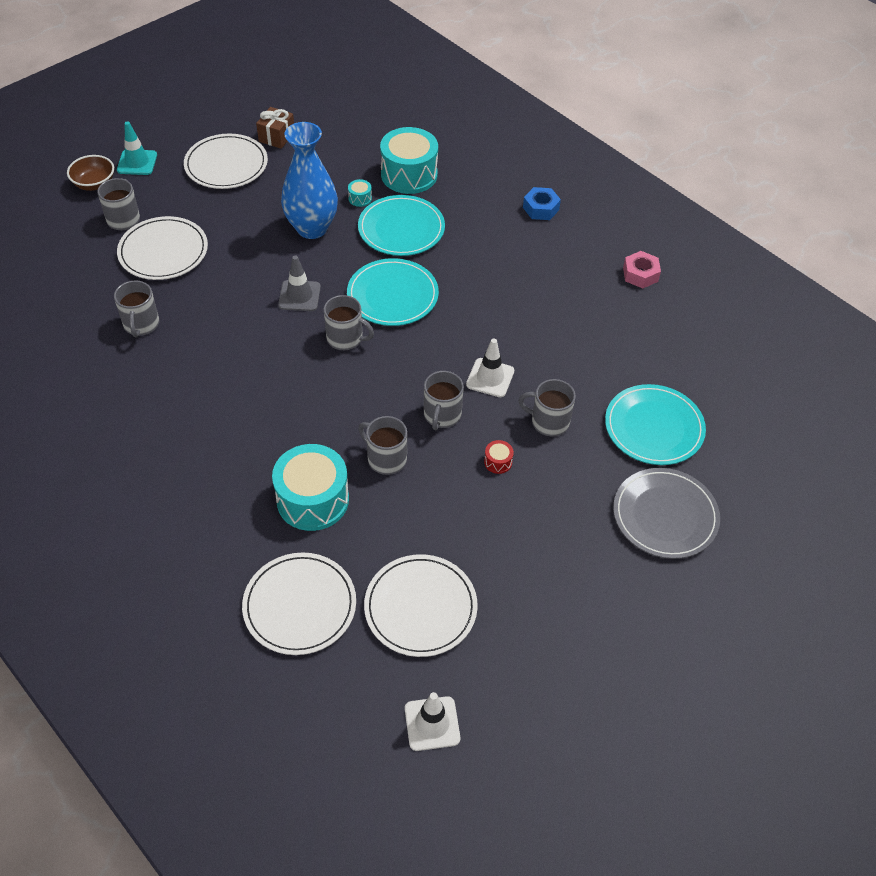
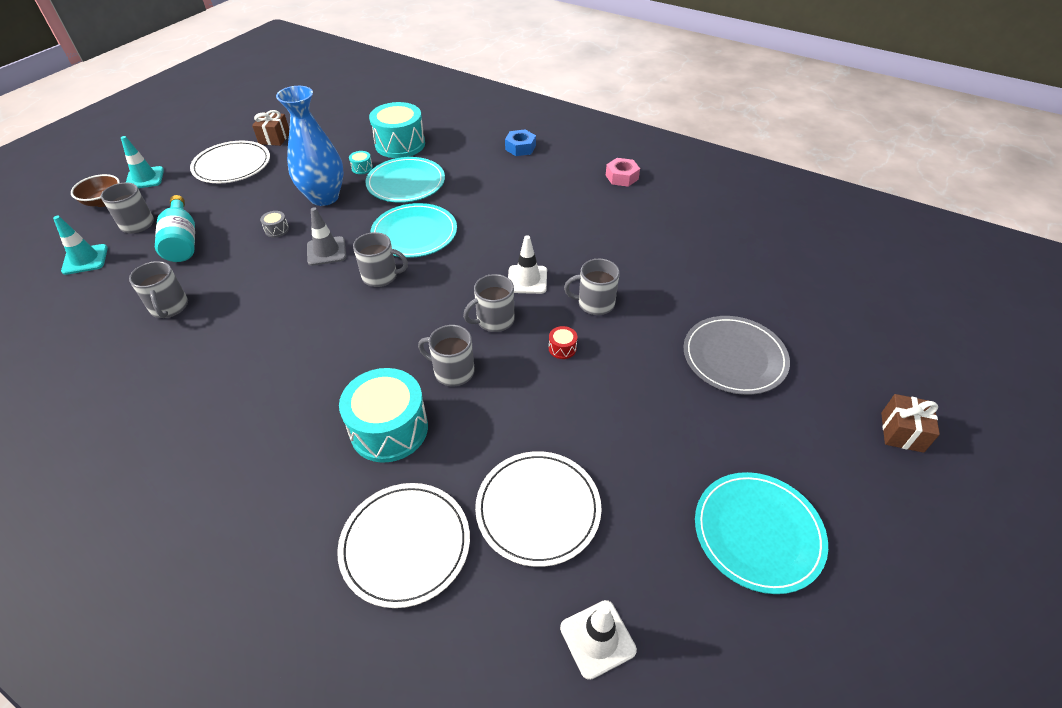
camera: 15 degrees left, 5 degrees down
white plate [117,216,208,280] -> turquoise bottle [155,195,195,262]
grey mug [424,371,464,430] -> grey mug turned 60 degrees clockwise [463,274,514,332]
turquoise plate [605,384,706,465] -> turquoise plate moved to [695,472,828,594]
none -> turquoise traffic cone [53,216,108,275]
none -> grey drum [260,211,289,237]
none -> brown gift [881,394,940,453]

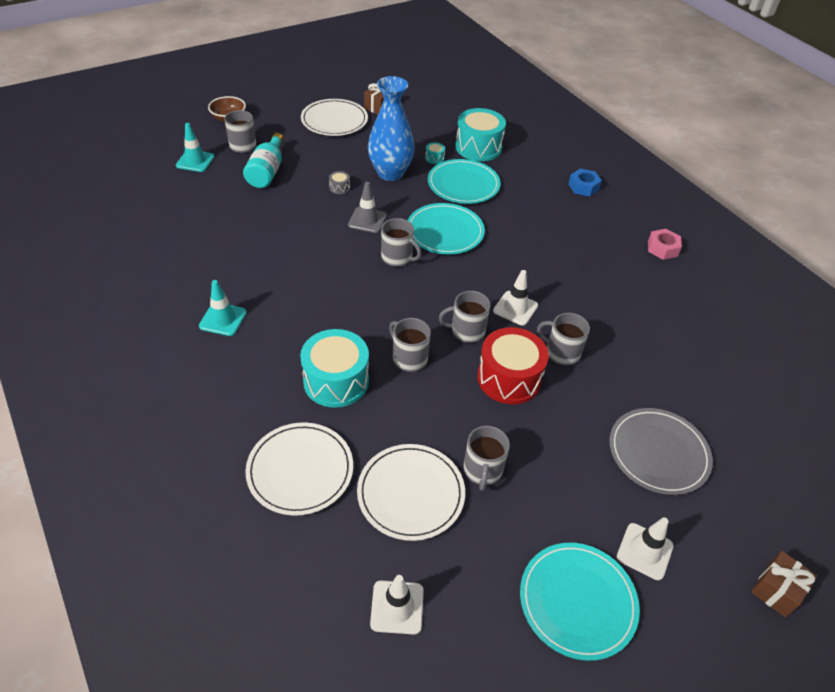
camera: 25 degrees right, 0 degrees up
turquoise traffic cone [121,136,164,188] -> turquoise traffic cone moved to [199,280,247,336]
grey mug [129,261,188,318] -> grey mug moved to [463,426,510,491]
red drum [549,326,577,359] -> red drum [477,327,549,404], size x2.48
none -> white traffic cone [617,517,674,580]

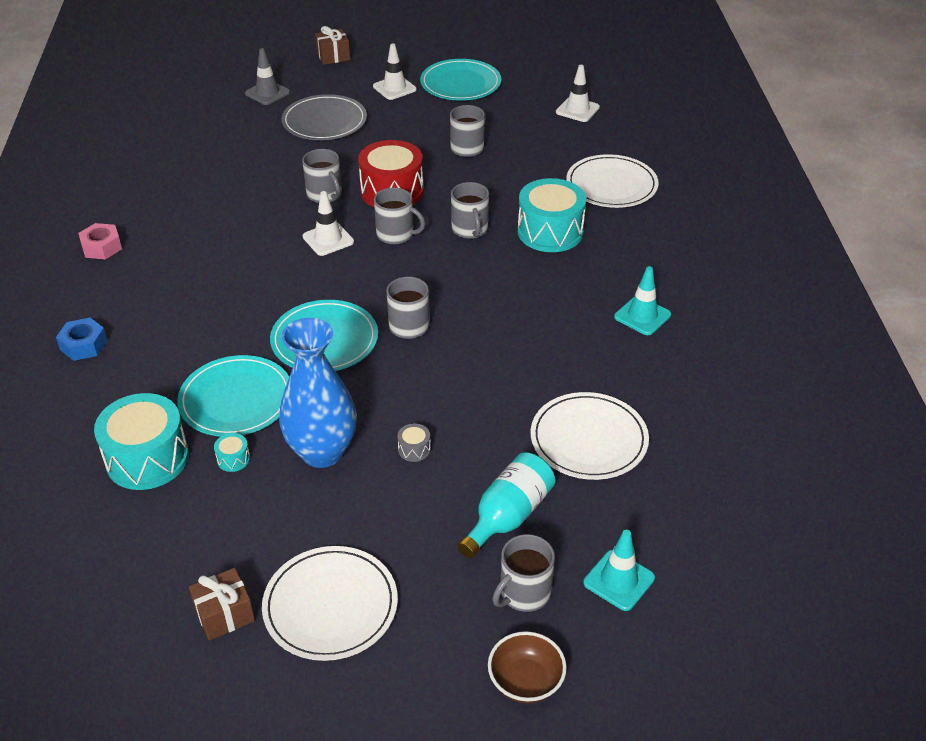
camera: 150 degrees left, 5 degrees down
grey traffic cone [348,182,387,233] -> grey traffic cone moved to [245,48,290,105]
white plate [357,444,465,541] -> white plate moved to [531,392,649,480]

